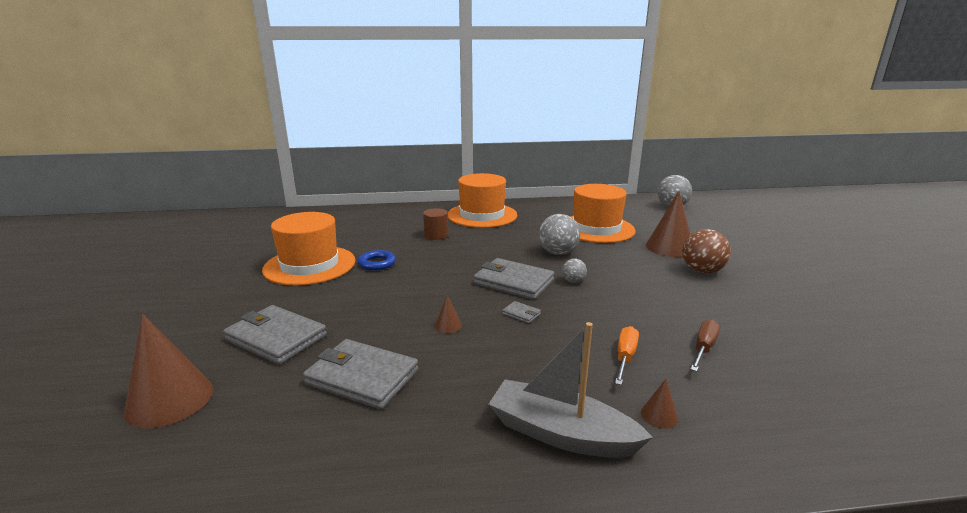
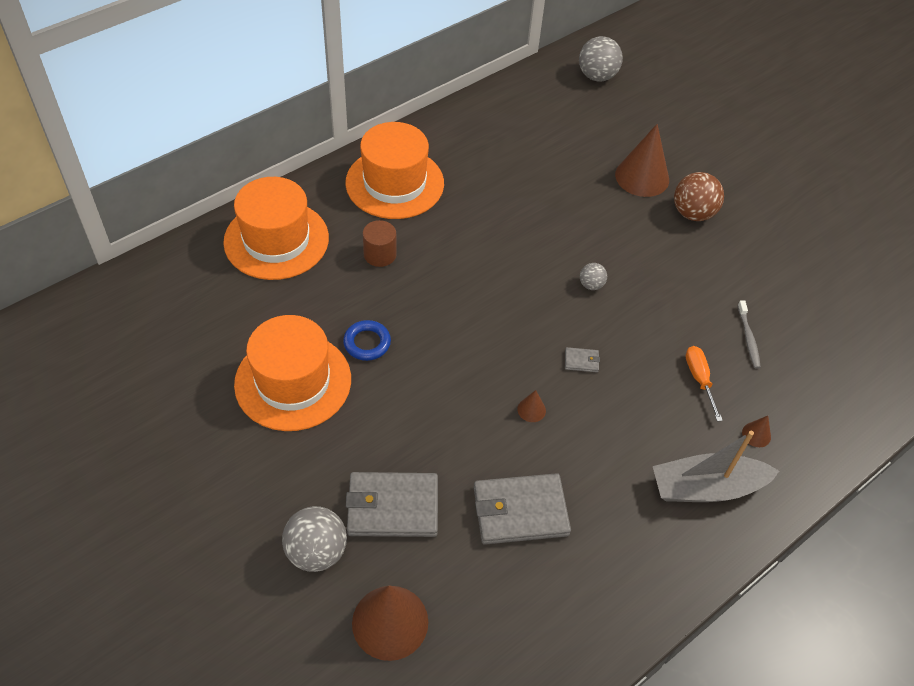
camera: 35 degrees left, 30 degrees up
grey wallet [474,258,555,300] -> none
grey ball [539,214,580,255] -> grey ball moved to [282,506,347,572]
orange hat [570,184,636,243] -> orange hat moved to [223,177,329,280]
brown screwdriver [690,320,720,372] -> grey toothbrush [738,300,761,369]

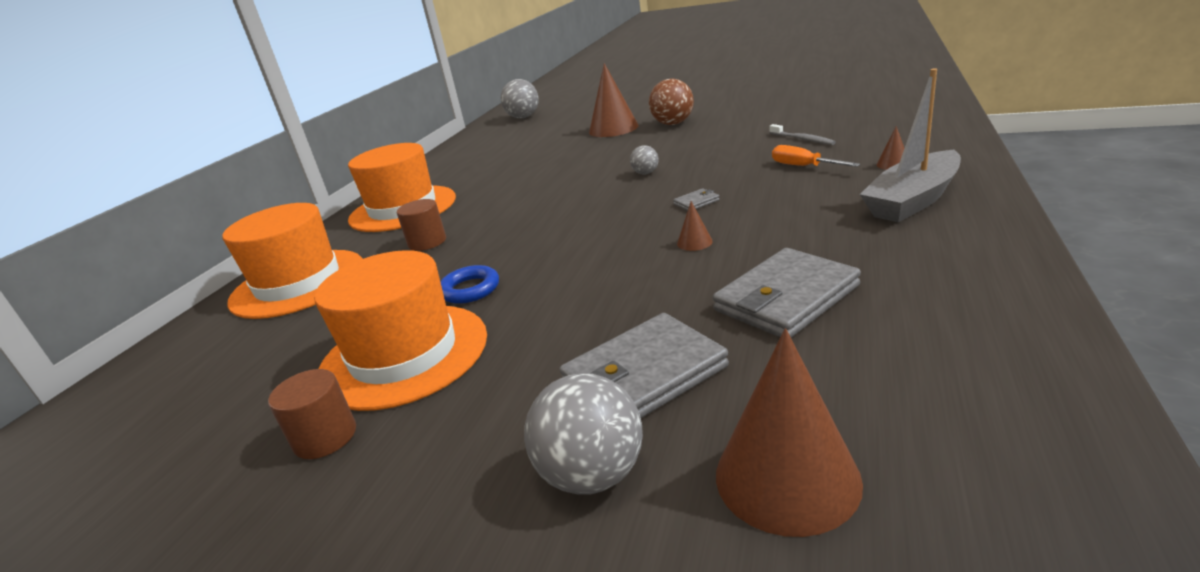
camera: 25 degrees left, 25 degrees down
none -> brown cylinder [268,369,356,459]

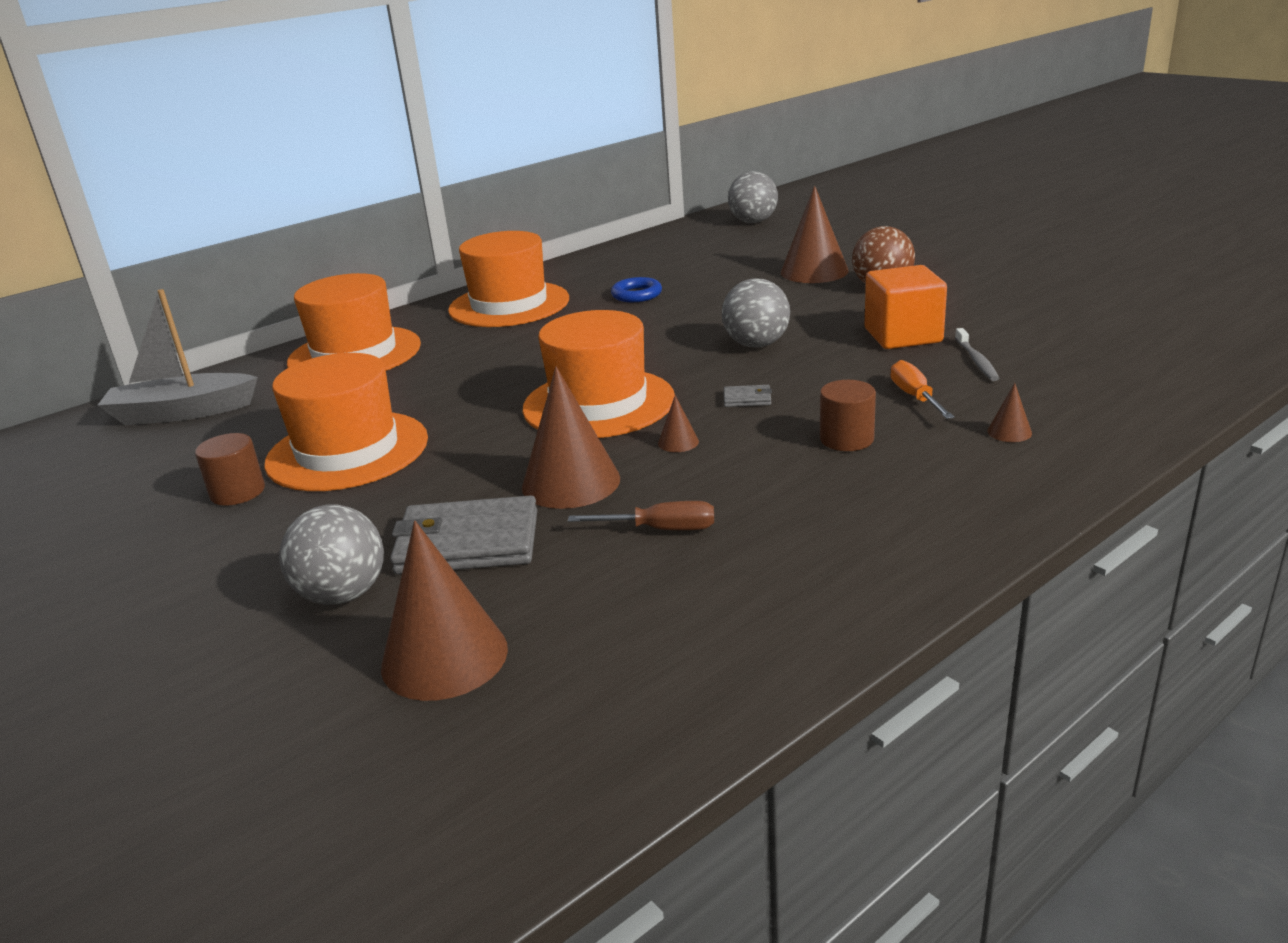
camera: 30 degrees right, 0 degrees up
brown cylinder [397,199,446,251] -> brown cylinder moved to [820,380,876,451]
blue ring [440,265,499,304] -> blue ring moved to [611,277,662,302]
grey ball [630,145,659,174] -> grey ball [722,278,790,348], size x1.88
grey wallet [713,248,861,338] -> brown screwdriver [568,501,714,530]
grey boat [860,69,961,222] -> grey boat moved to [98,289,258,425]
none -> brown cone [522,366,620,509]
none -> orange hat [523,310,675,438]
none -> orange cube [865,265,947,349]

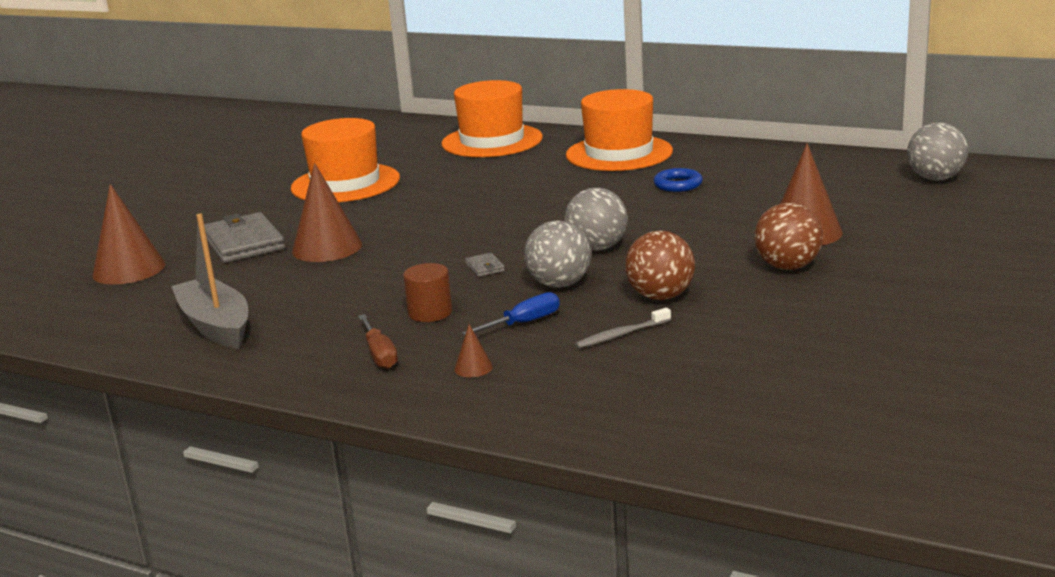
camera: 65 degrees right, 5 degrees down
grey boat [98,289,258,425] -> grey boat moved to [171,214,248,349]
brown cylinder [195,433,265,506] -> none
grey ball [279,504,384,605] -> grey ball moved to [524,221,591,288]
orange hat [523,310,675,438] -> none
brown screwdriver [568,501,714,530] -> brown screwdriver moved to [358,314,398,369]
brown cone [658,395,699,452] -> none
orange cube [865,265,947,349] -> brown ball [625,231,695,300]
orange screwdriver [891,360,954,419] -> blue screwdriver [462,292,560,335]

